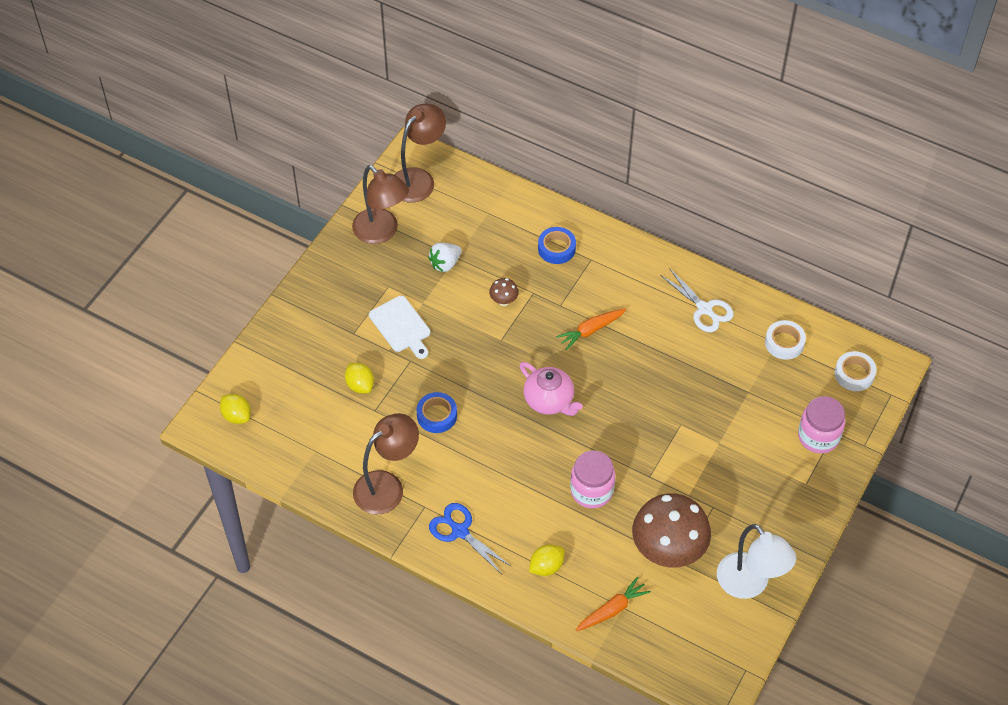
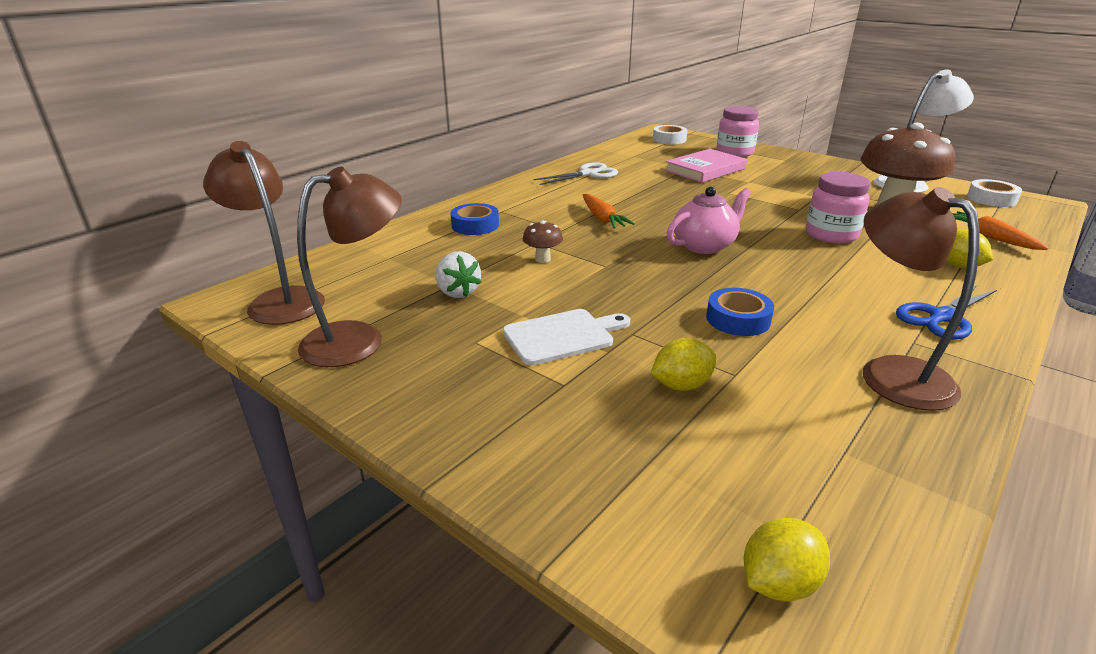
camera: 80 degrees left, 25 degrees down
white tape [765,320,806,360] -> white tape moved to [967,179,1022,207]
none -> pink book [665,149,747,183]

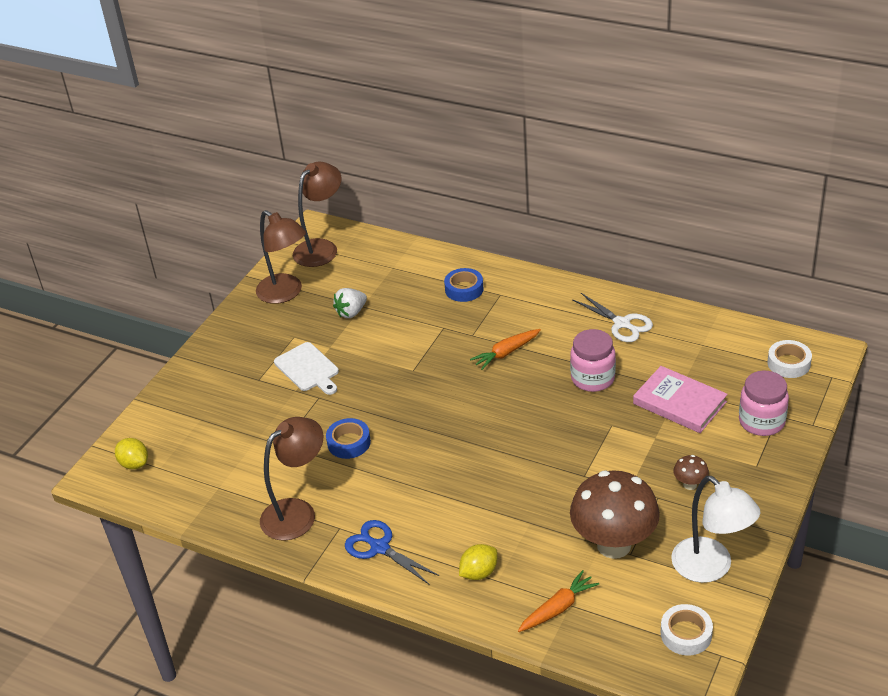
camera: 80 degrees right, 10 degrees up
brown mushroom [523,220,563,263] -> brown mushroom moved to [673,455,709,490]
yellow lemon [651,338,717,391] -> none
pink teapot [667,187,751,254] -> none
pink jar [806,172,870,244] -> pink jar moved to [570,329,616,392]

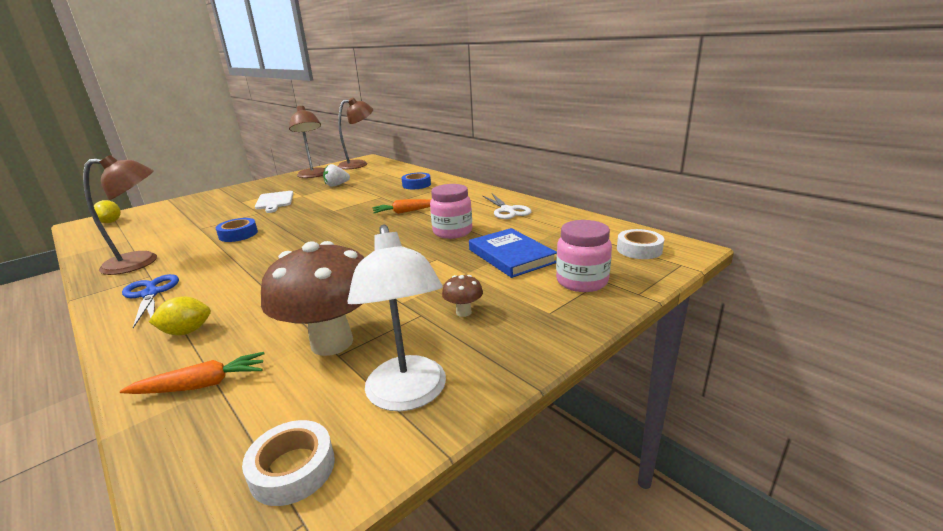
camera: 20 degrees right, 15 degrees down
pink book [633,366,728,433] -> blue book [469,228,557,278]

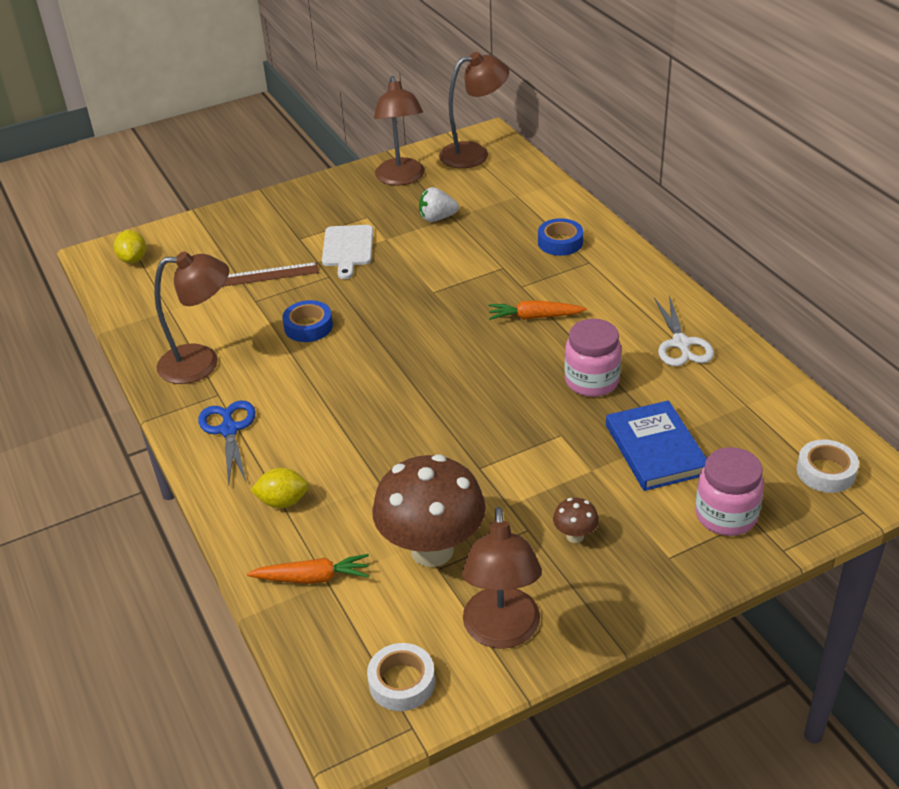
camera: 15 degrees right, 15 degrees up
white lamp [347,224,446,411] -> brown lamp [462,507,542,649]
none -> brown ruler [222,262,319,287]

